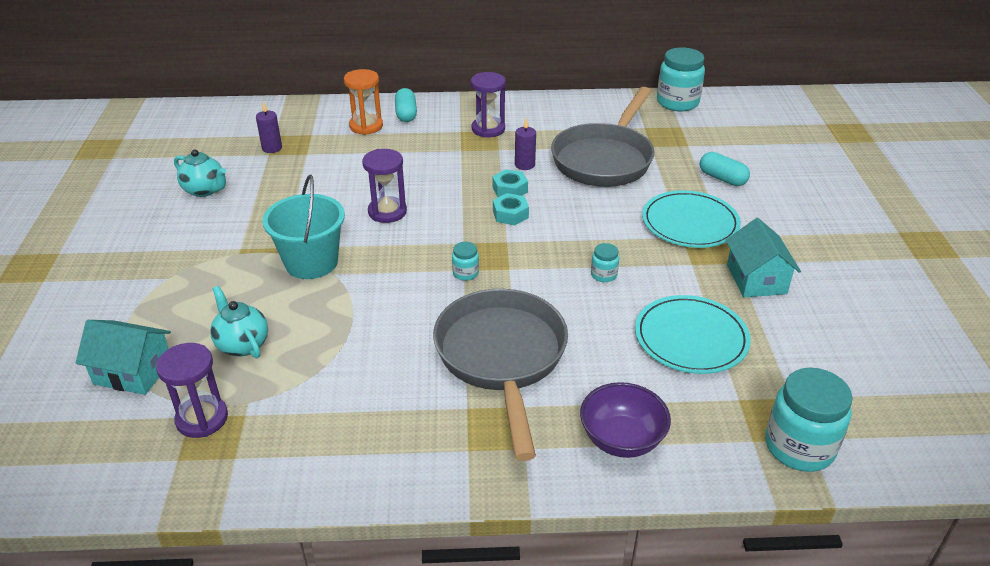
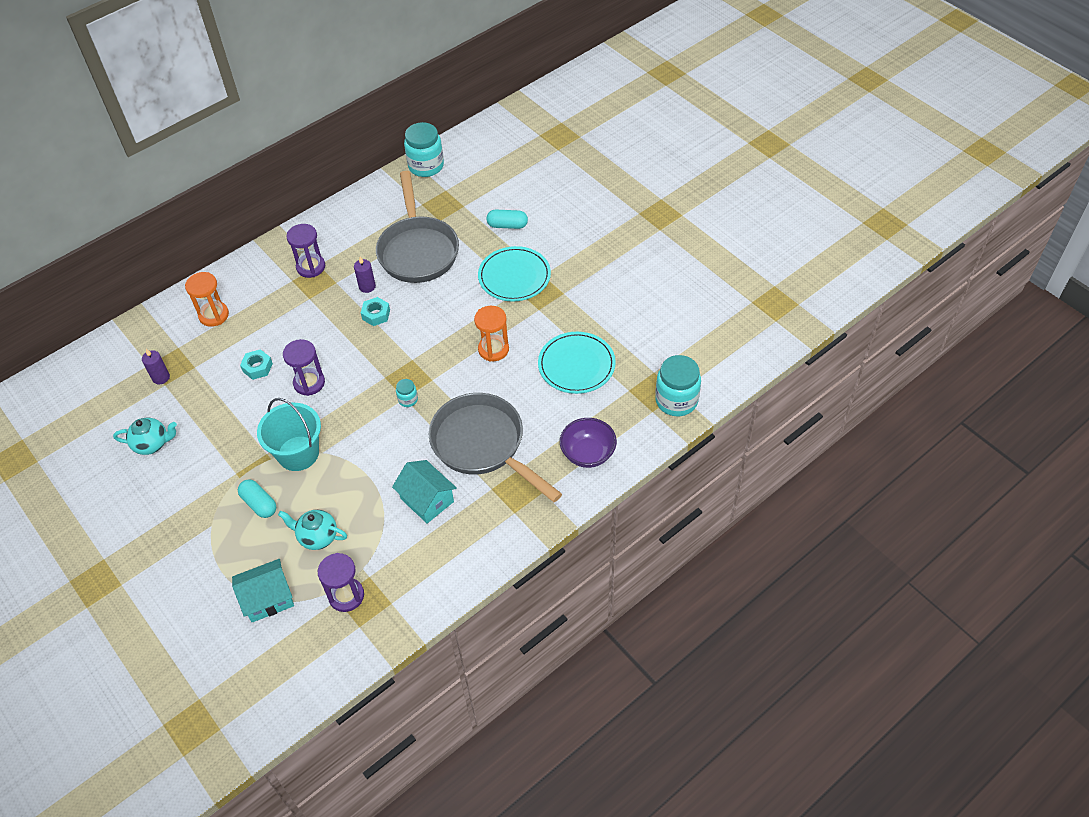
camera: 35 degrees left, 15 degrees up
turquoise capsule [395,88,417,122] -> turquoise capsule moved to [238,479,276,518]
turquoise nut [493,193,529,225] -> turquoise nut moved to [240,349,273,380]
turquoise jar [591,243,619,282] -> orange hourglass [474,306,509,362]
turquoise house [726,218,801,297] -> turquoise house moved to [392,460,457,524]

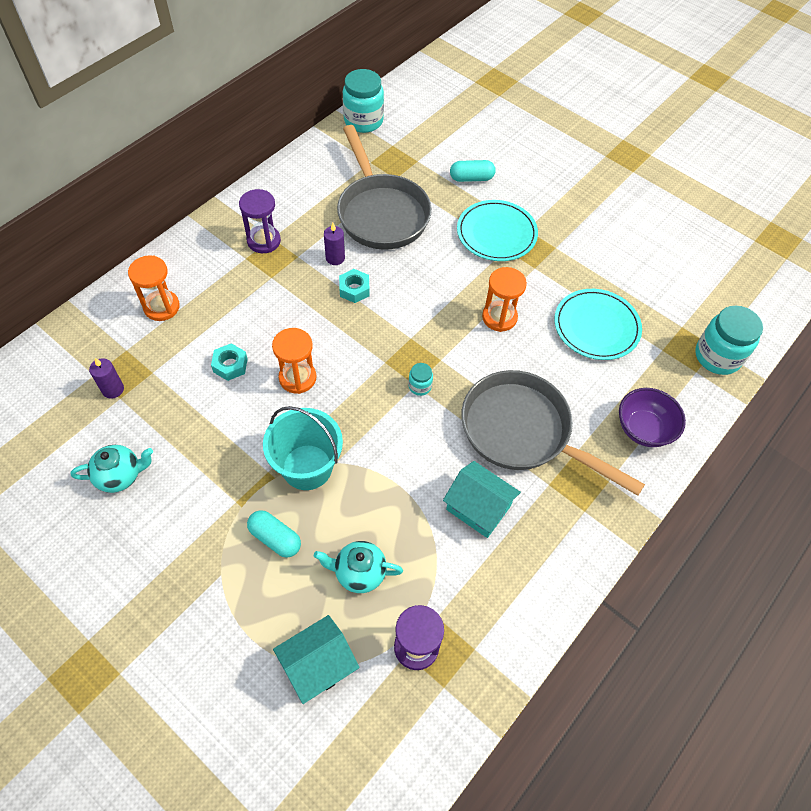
camera: 15 degrees left, 5 degrees up
purple hourglass [283,339,325,396] -> orange hourglass [272,328,316,394]

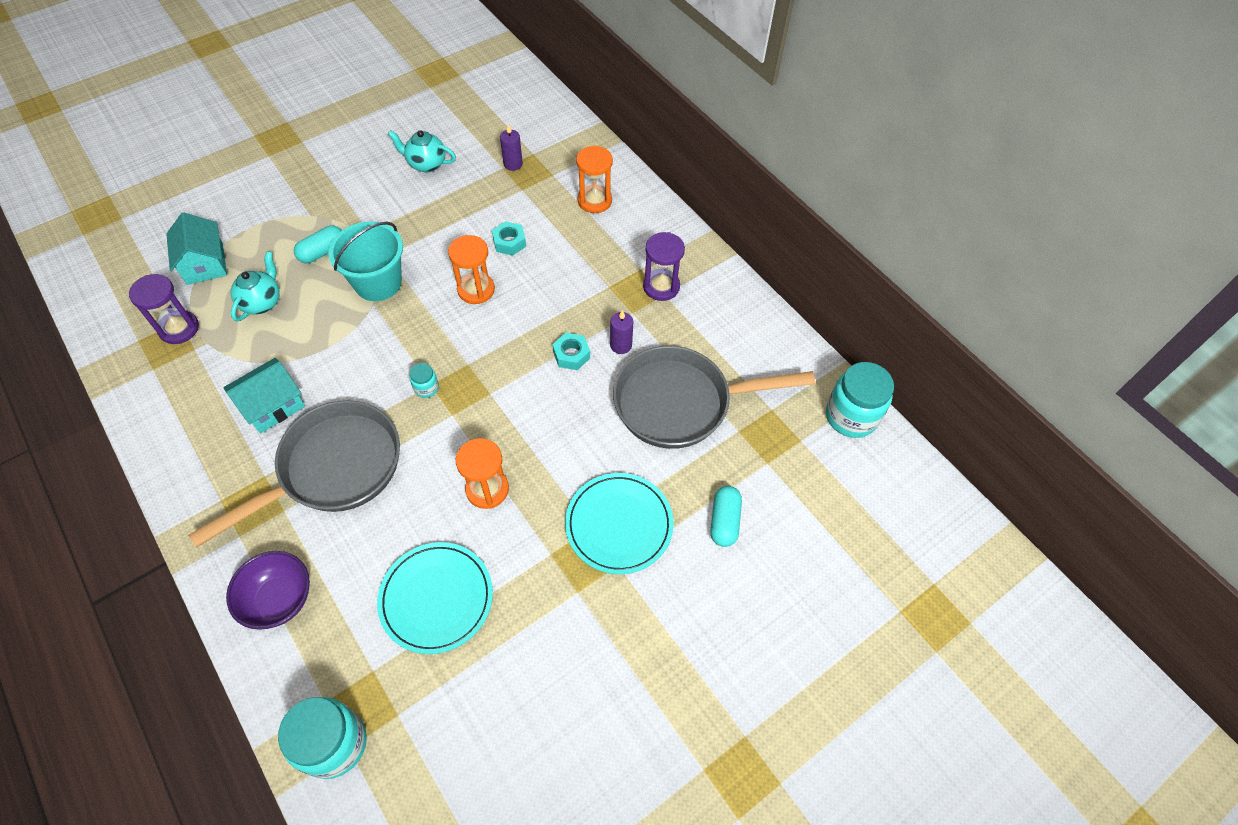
camera: 105 degrees right, 0 degrees up
turquoise teapot [71,445,153,493] -> turquoise teapot turned 105 degrees clockwise [388,130,456,172]

